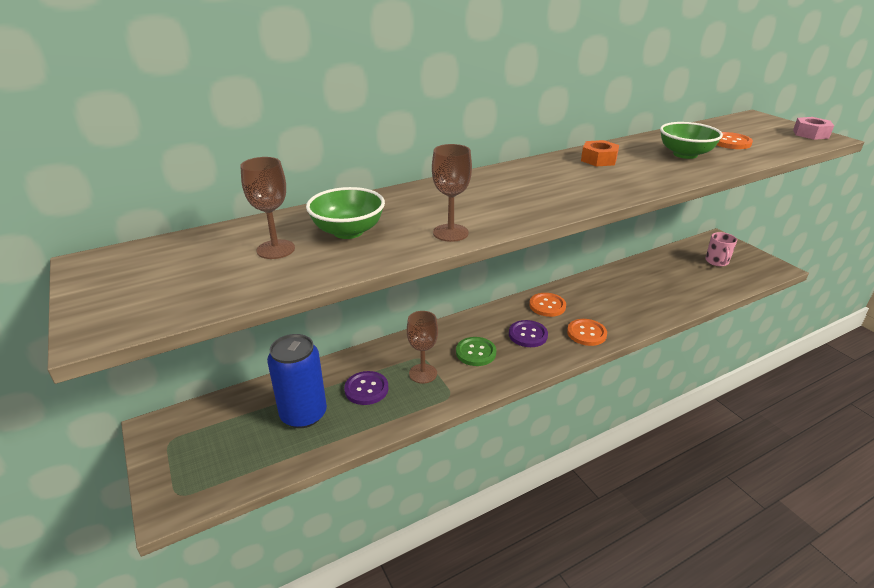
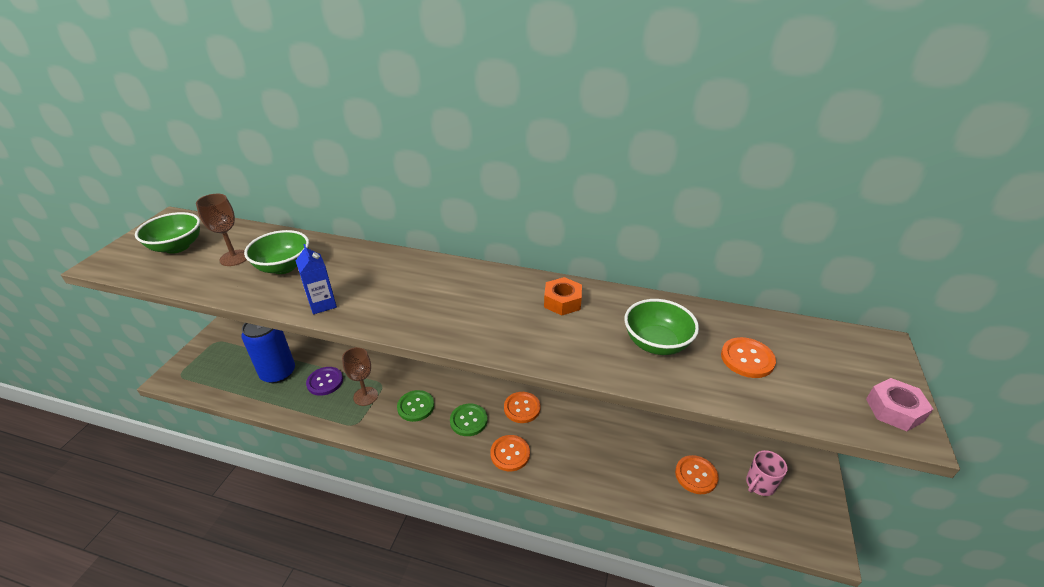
camera: 45 degrees right, 5 degrees up
brown goblet [432,144,472,242] -> blue carton [296,244,337,314]
purple button [509,320,548,347] -> green button [450,404,488,436]
none -> green bowl [135,212,200,254]
none -> orange button [675,455,719,494]

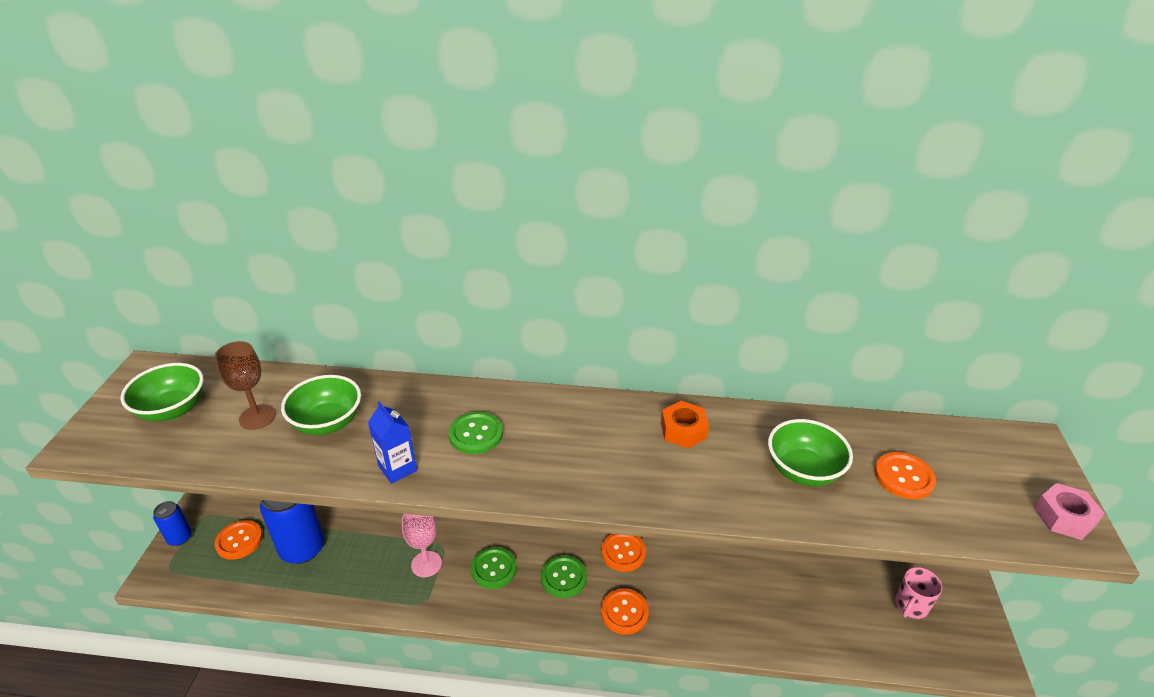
camera: 10 degrees left, 0 degrees up
purple button [306,367,343,396] -> none
brown goblet [342,347,378,406] -> pink goblet [402,514,442,578]
orange button [675,455,719,494] -> orange button moved to [215,520,263,560]
none -> blue can [153,501,192,546]
none -> green button [449,412,503,454]

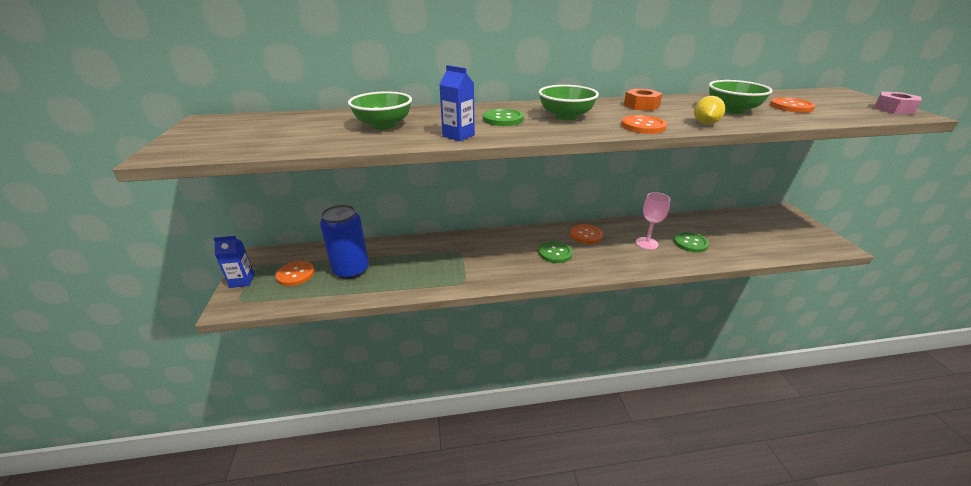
camera: 15 degrees left, 5 degrees down
green bowl [121,363,204,421] -> green bowl moved to [539,85,599,120]
blue can [153,501,192,546] -> blue carton [213,236,255,288]
brown goblet [215,341,276,430] -> none
pink goblet [402,514,442,578] -> pink goblet moved to [636,192,671,250]
green button [471,547,517,589] -> green button moved to [673,232,709,253]
orange button [601,588,649,635] -> orange button moved to [621,115,667,134]
pink mug [895,567,942,619] -> none
none -> yellow lemon [694,96,725,125]

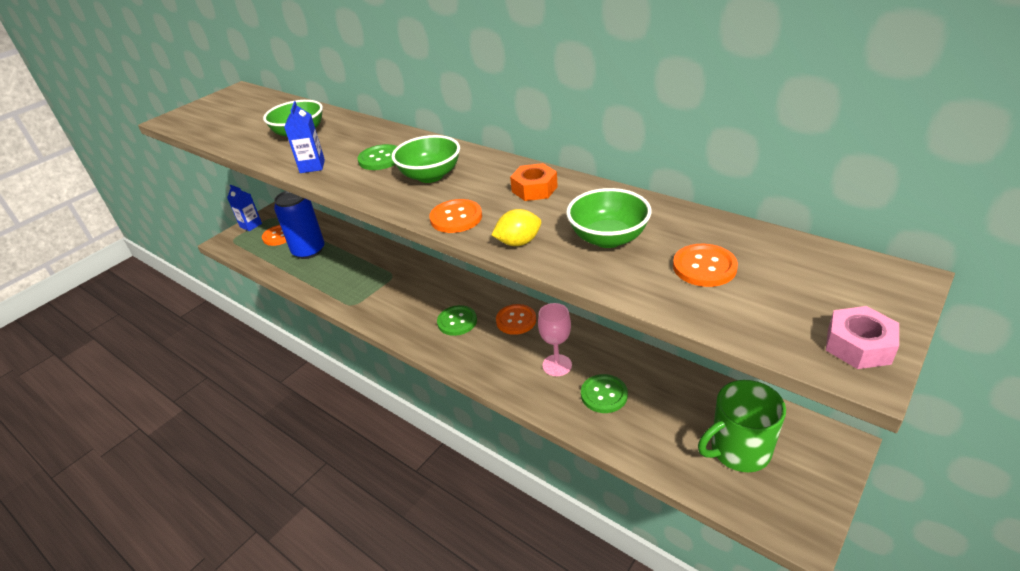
camera: 50 degrees right, 5 degrees up
none -> green mug [698,380,786,472]

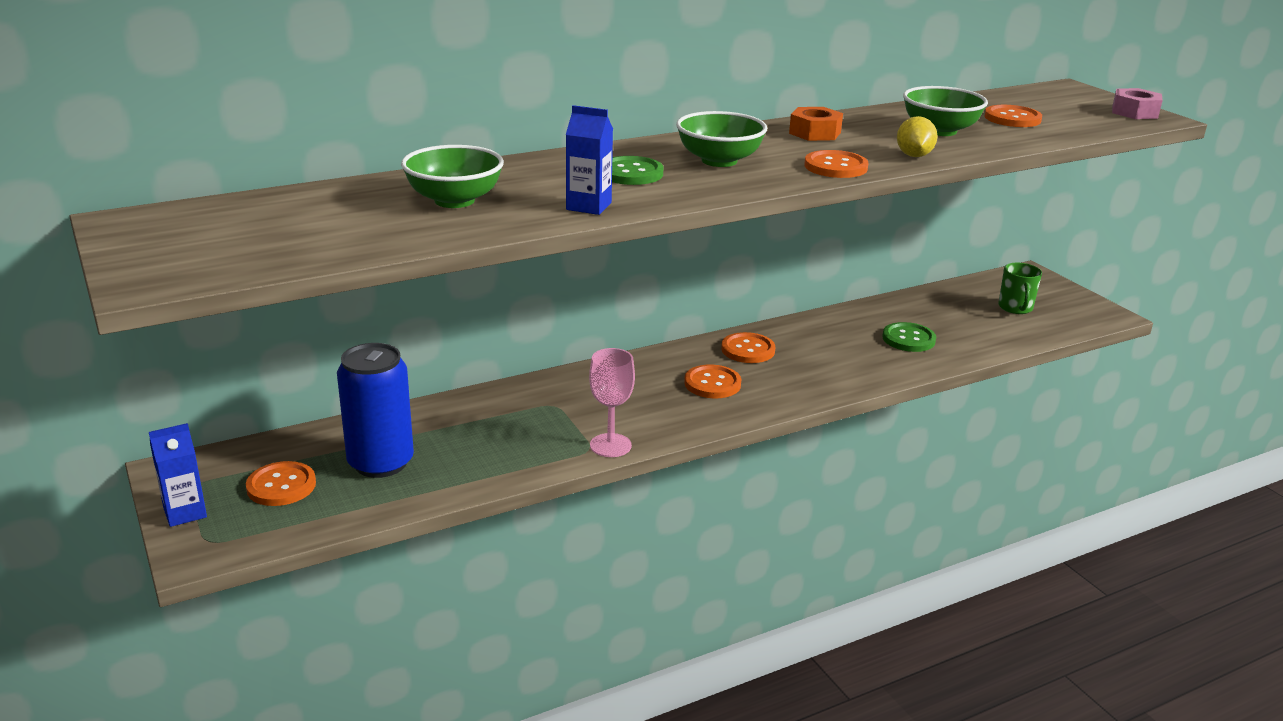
camera: 70 degrees left, 10 degrees down
green button [437,305,477,336] -> orange button [684,364,741,398]
pink goblet [538,303,572,376] -> pink goblet moved to [589,348,635,457]
green mug [698,380,786,472] -> green mug [998,263,1042,314], size x0.62

